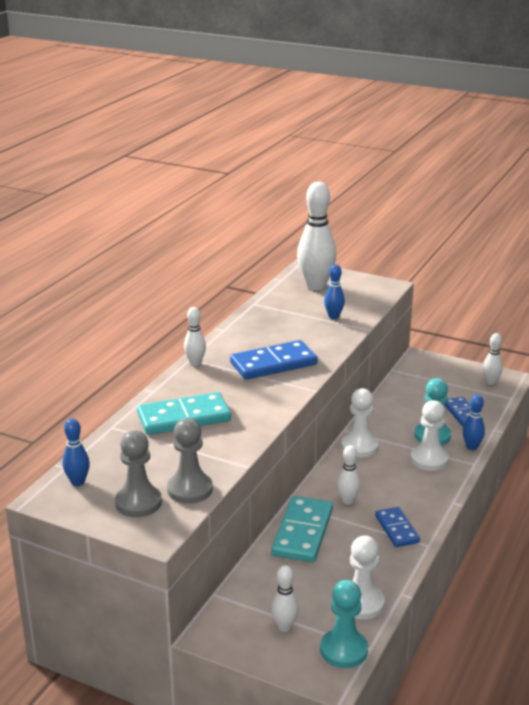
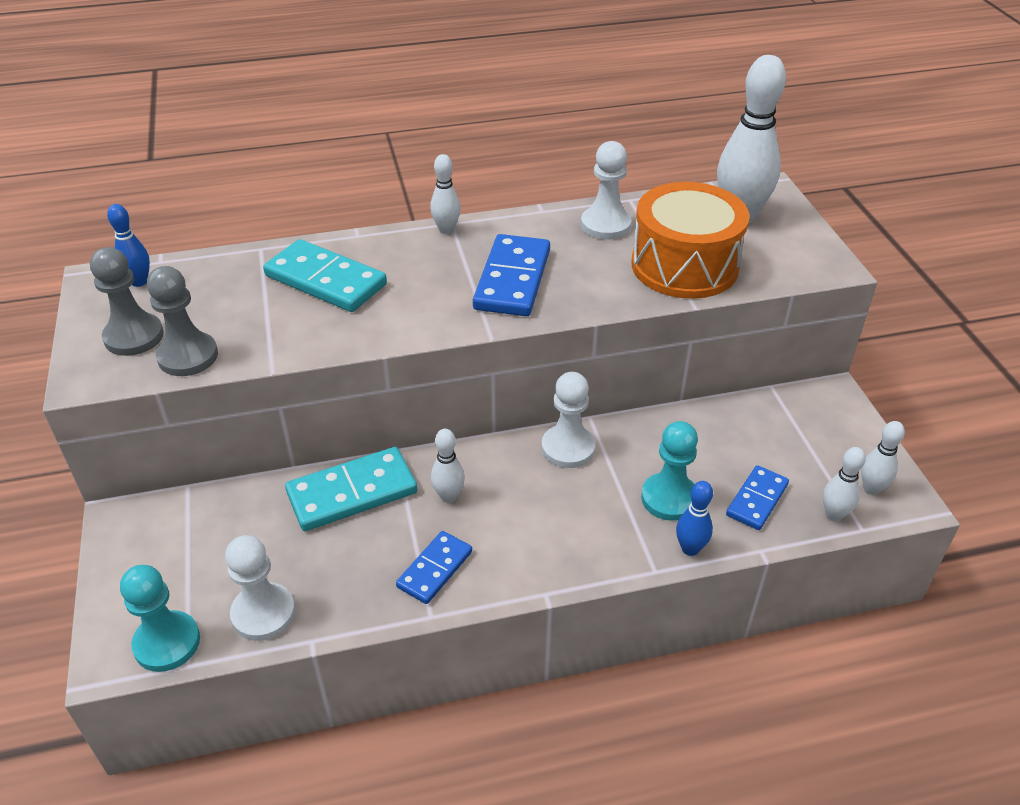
camera: 50 degrees right, 15 degrees up
blue domino [230,340,318,380] -> blue domino turned 75 degrees clockwise [473,234,550,316]
white bowling pin [271,565,299,632] -> white bowling pin moved to [823,447,866,521]
blue bowling pin [324,264,345,319] -> orange drum [631,182,750,299]
white pawn [410,400,449,471] -> white pawn moved to [581,141,632,240]

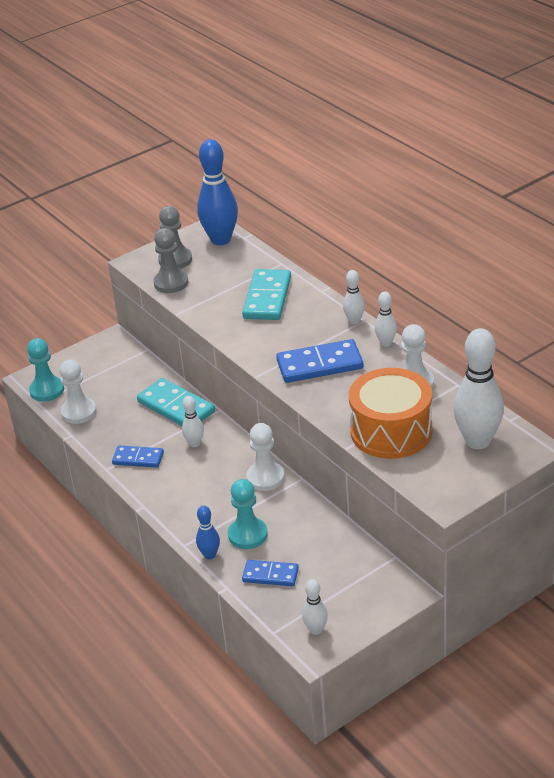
camera: 70 degrees right, 5 degrees down
blue bowling pin [107,204,150,287] -> blue bowling pin [197,139,238,245], size x2.02
white bowling pin [823,447,866,521] -> white bowling pin moved to [375,291,397,347]

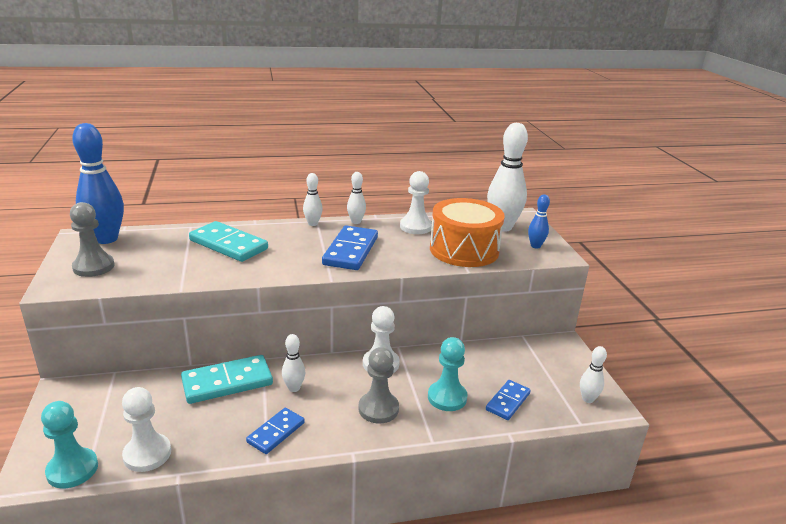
camera: 70 degrees left, 10 degrees down
grey pawn [153,228,189,293] -> grey pawn moved to [358,347,399,424]
blue bowling pin [196,506,220,559] -> blue bowling pin moved to [528,194,550,249]

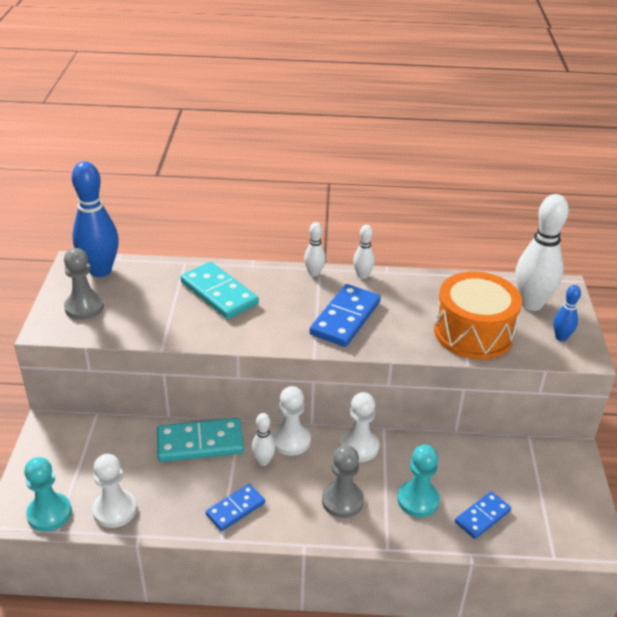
camera: 15 degrees right, 10 degrees up
white pawn [400,171,432,234] -> white pawn moved to [272,386,311,456]
white bowling pin [580,346,607,403] -> none

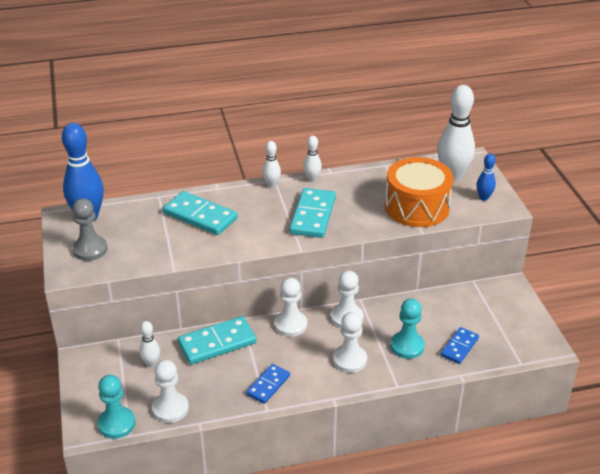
camera: 15 degrees left, 0 degrees up
white bowling pin [251,413,276,466] -> white bowling pin moved to [139,321,160,367]
blue domino [310,284,381,347] -> turquoise domino [290,188,336,238]
grey pawn [322,445,364,518] -> white pawn [333,312,367,373]

